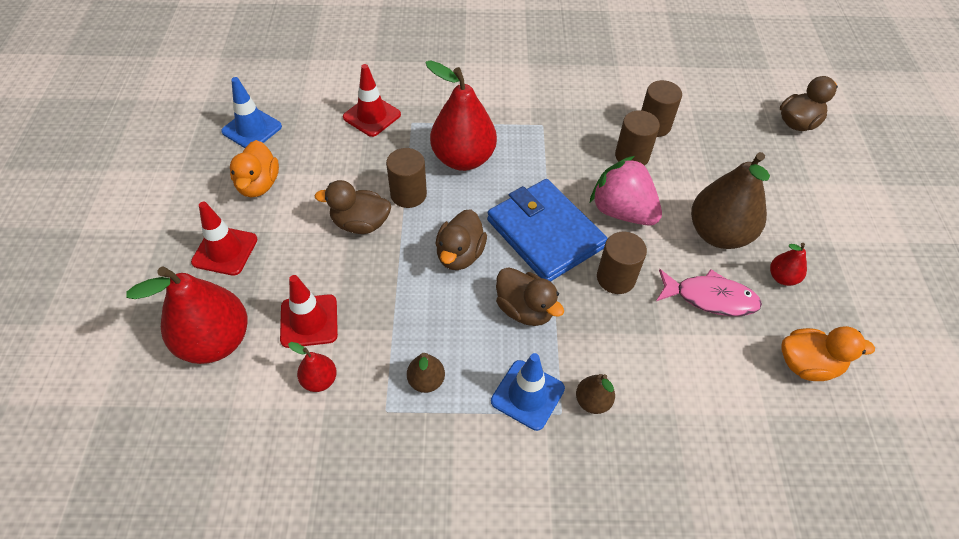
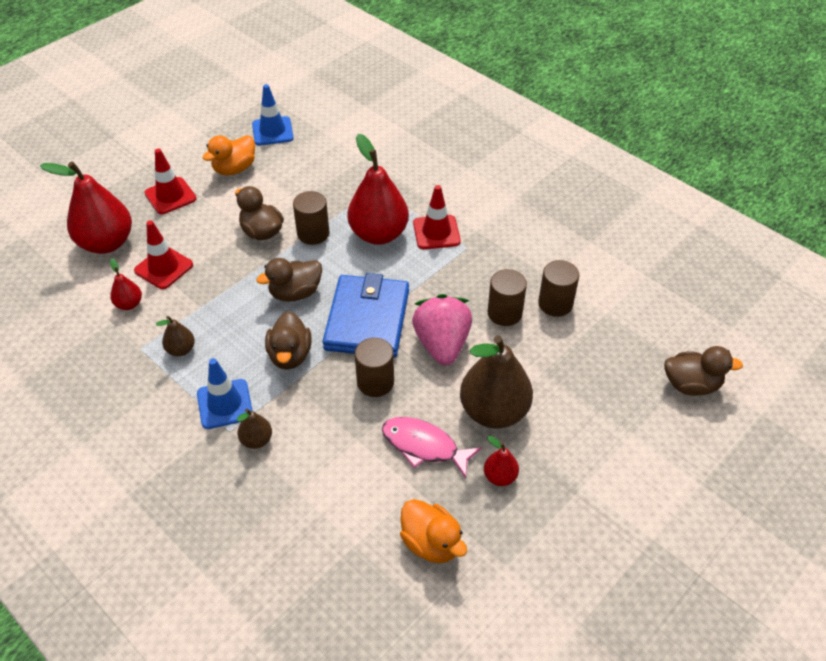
camera: 45 degrees right, 5 degrees down
red traffic cone [343,64,401,137] -> red traffic cone moved to [413,185,461,249]
pink fish [656,269,762,316] -> pink fish turned 150 degrees clockwise [382,417,482,478]

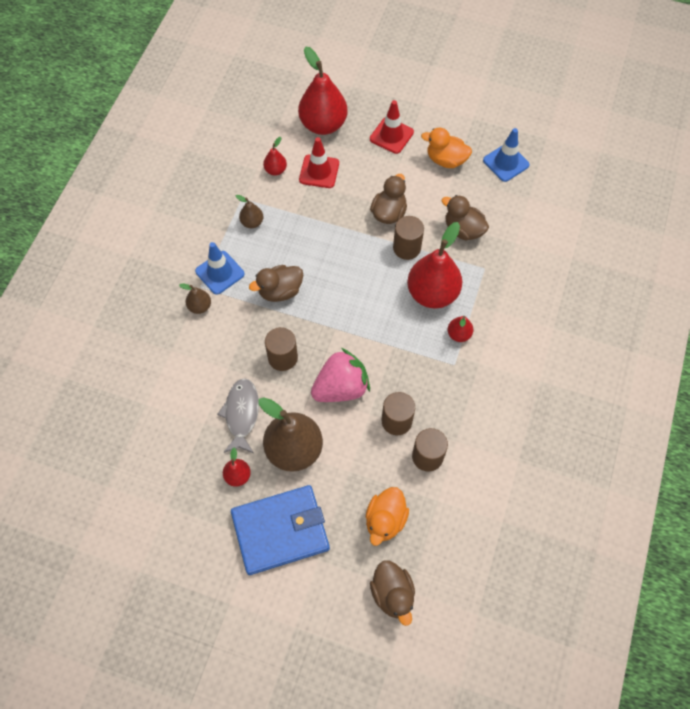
camera: 65 degrees right, 15 degrees up
brown duck [256,258,322,302] -> brown duck moved to [441,195,489,241]
blue wallet [323,273,409,358] -> blue wallet moved to [231,485,330,575]
pink fish [382,417,482,478] -> grey fish [217,378,259,453]
orange duck [400,499,467,563] -> orange duck moved to [366,487,409,546]
red traffic cone [413,185,461,249] -> red pear [448,316,473,342]

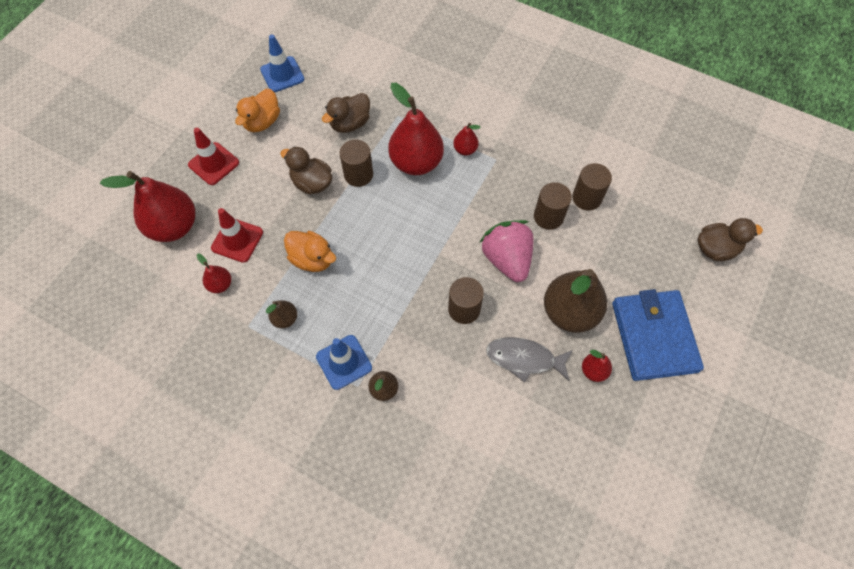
camera: 80 degrees left, 0 degrees up
brown duck [249,265,303,302] -> none
orange duck [366,487,409,546] -> orange duck moved to [284,231,336,272]

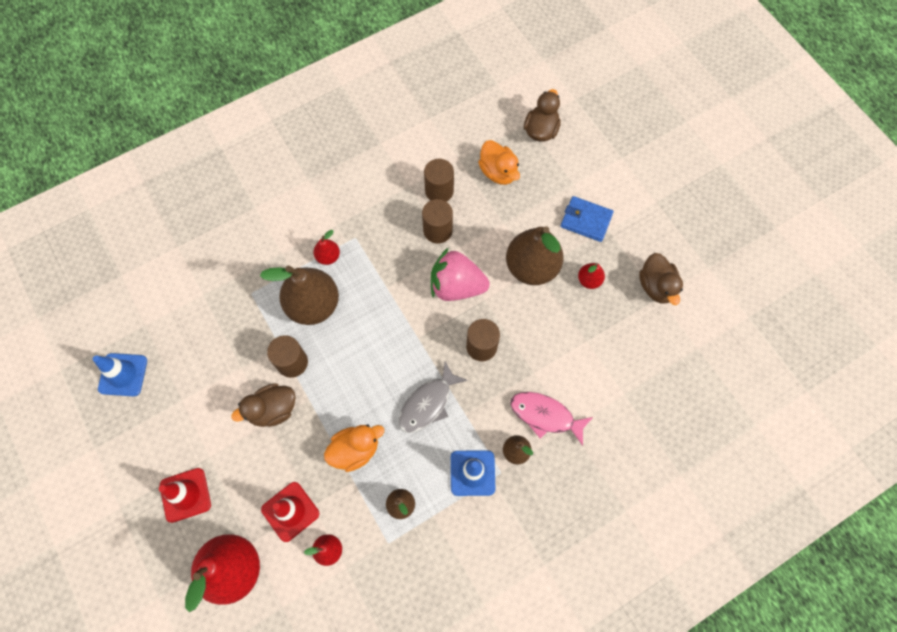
camera: 60 degrees left, 5 degrees up
orange duck [235,89,280,132] -> orange duck moved to [478,140,520,185]
brown duck [322,93,370,133] -> brown duck moved to [639,253,683,305]
red pear [388,83,444,175] -> brown pear [260,265,339,325]
grey fish [486,337,573,383] -> grey fish moved to [398,362,468,433]
blue wallet [612,289,704,381] -> blue wallet [560,196,614,242], size x0.58
none -> pink fish [510,392,593,446]

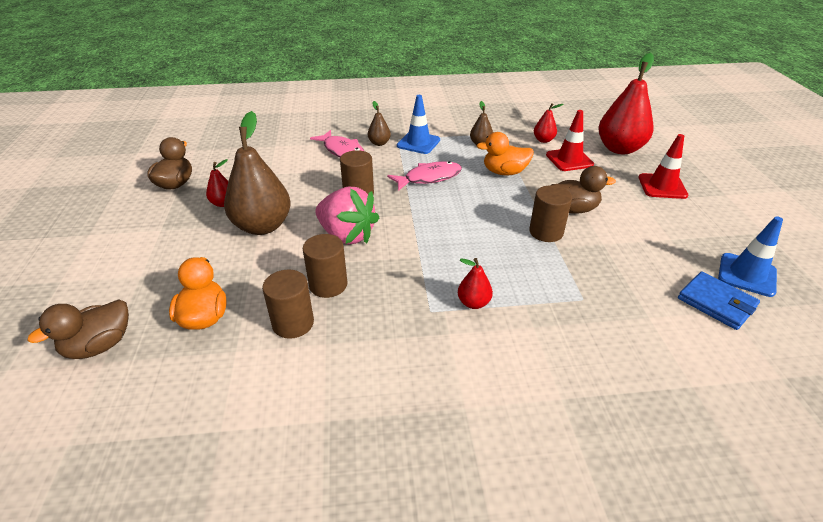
camera: 155 degrees left, 30 degrees down
brown pear [260,265,339,325] -> none
grey fish [398,362,468,433] -> pink fish [387,161,462,191]
blue wallet [560,196,614,242] -> blue wallet moved to [678,271,760,330]

